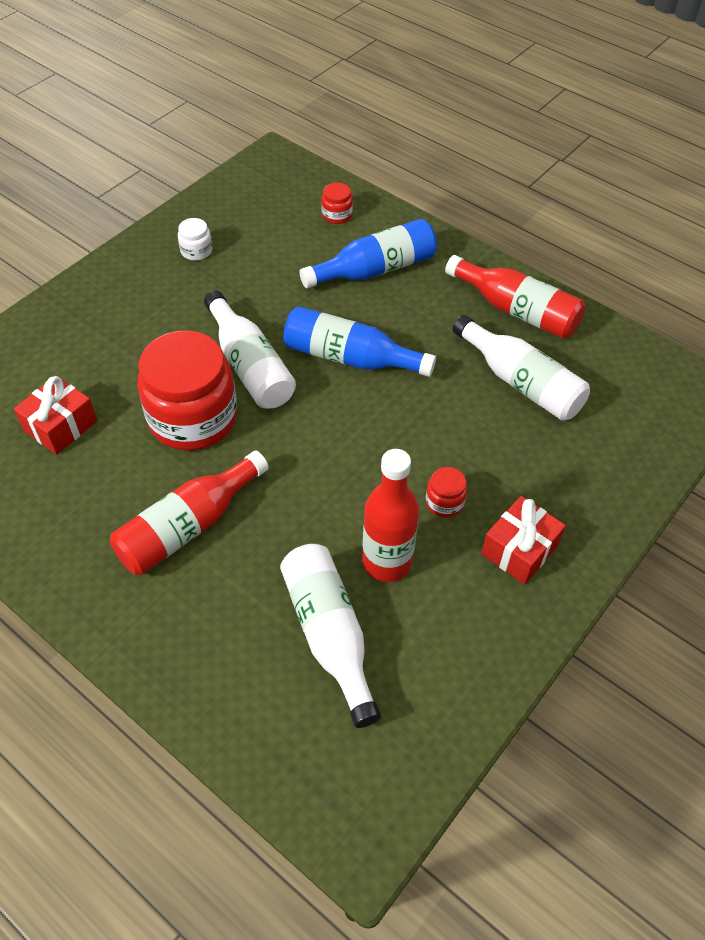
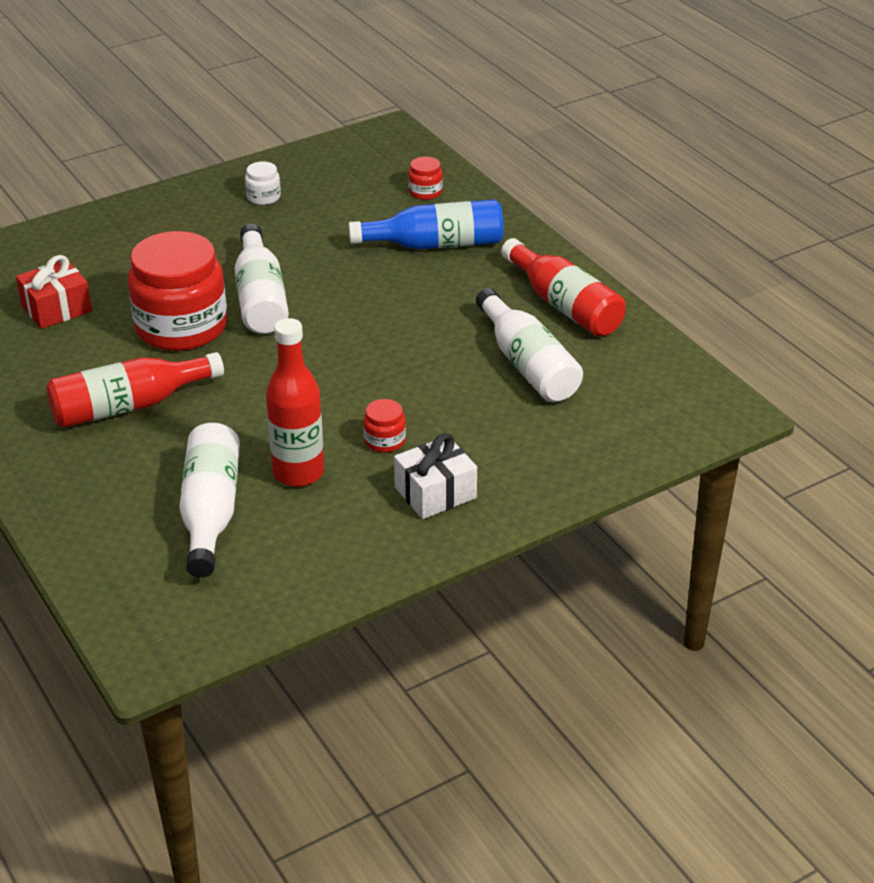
camera: 20 degrees right, 15 degrees down
blue bottle [283,306,436,377] -> none
red gift [481,496,566,584] -> white gift [394,433,477,519]

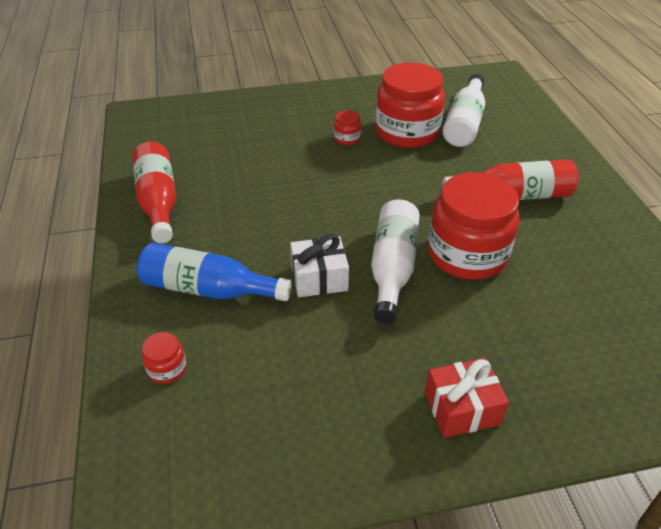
camera: 160 degrees left, 5 degrees up
red gift [16,255,92,329] -> red gift moved to [425,358,509,438]
white jar [245,161,281,205] -> none
red bottle [266,318,324,487] -> red jar [376,62,445,148]
white gift [394,433,477,519] -> white gift moved to [290,234,349,297]
white bottle [476,288,583,402] -> none

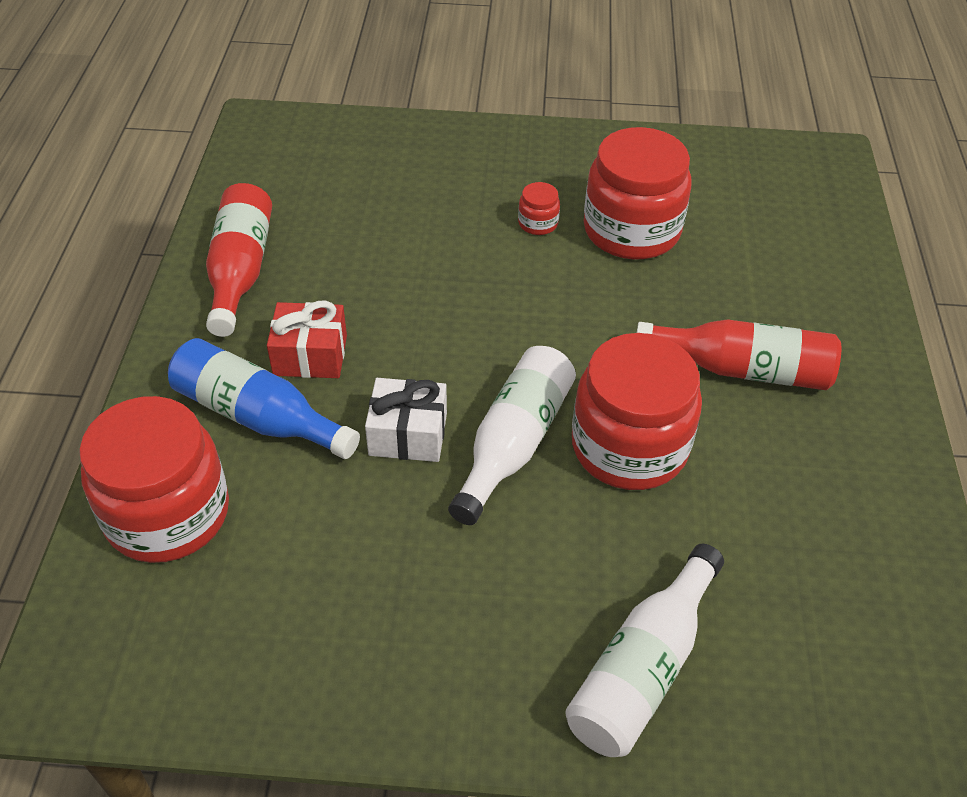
camera: 15 degrees right, 5 degrees up
red jar [142,332,187,384] -> red jar [79,396,229,563], size x2.42
red gift [425,358,509,438] -> red gift moved to [267,300,347,378]
white bottle [443,74,485,147] -> white bottle moved to [565,544,724,757]

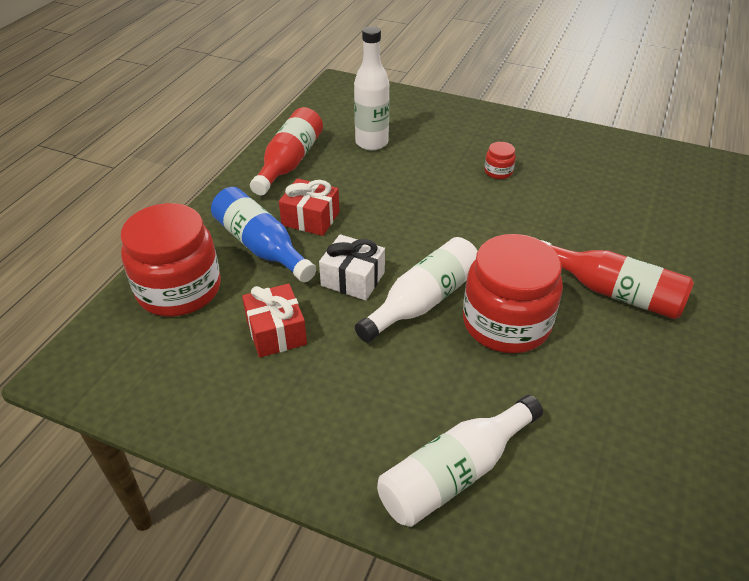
camera: 20 degrees right, 5 degrees down
red jar [584,127,692,260] -> none
none -> red gift [242,284,307,358]
none -> white bottle [354,26,390,150]

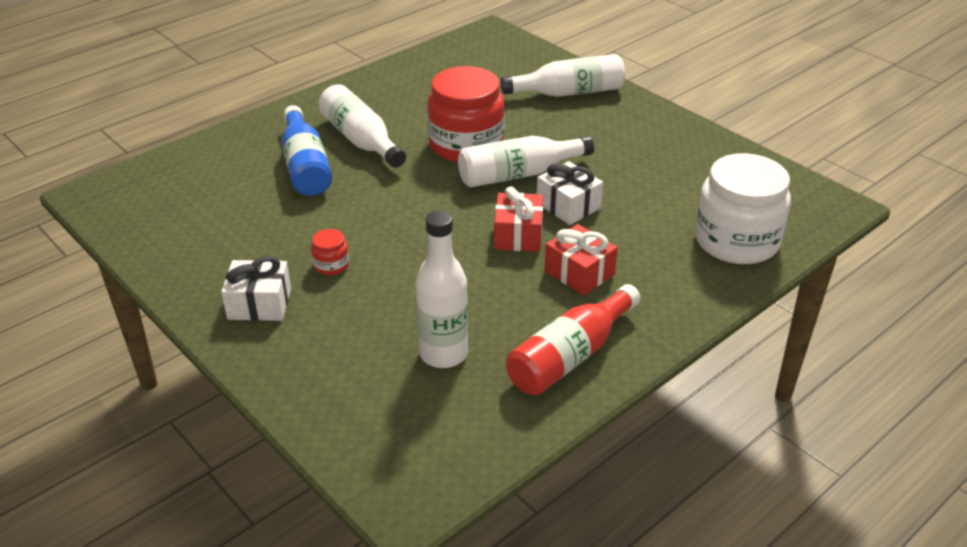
camera: 155 degrees left, 5 degrees down
red jar [121,203,221,317] -> white jar [695,153,791,264]
blue bottle [211,187,316,282] -> blue bottle moved to [282,105,332,196]
red gift [242,284,307,358] -> red gift moved to [494,186,543,252]
red bottle [541,240,694,319] -> white bottle [318,84,406,168]
none -> white gift [221,256,291,321]

